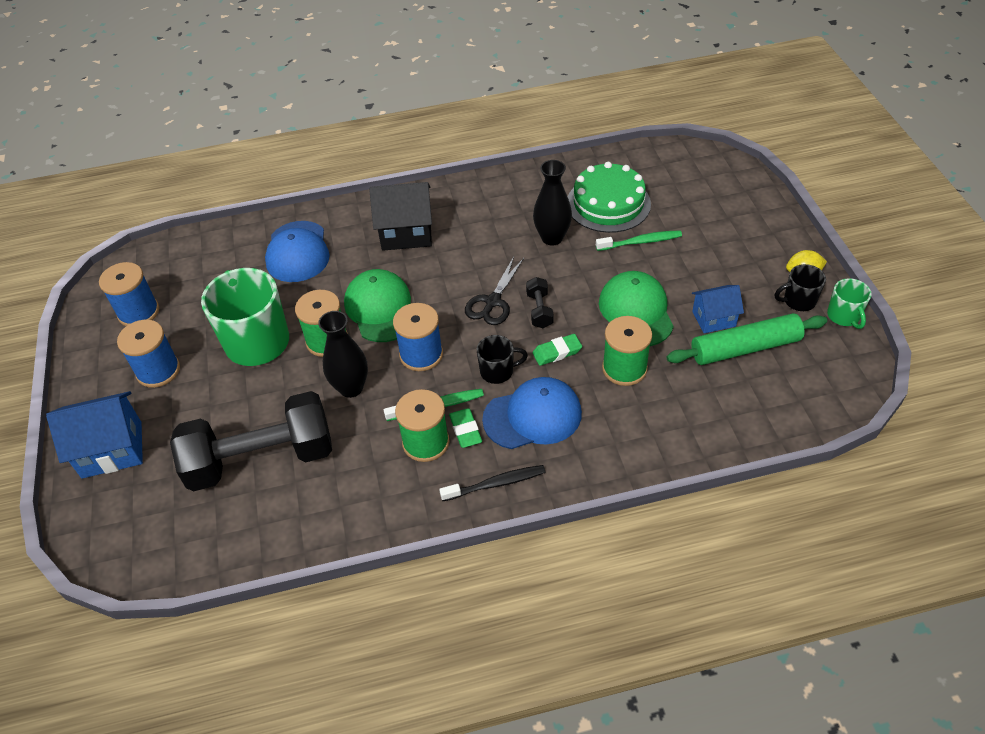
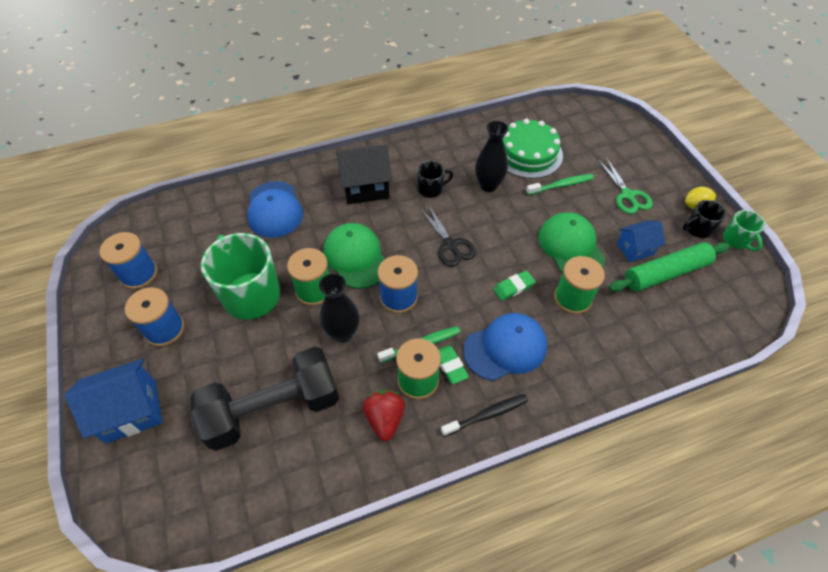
camera: 10 degrees left, 5 degrees up
black scissors [465,257,524,325] -> black scissors turned 45 degrees counterclockwise [421,205,476,267]
black mug [477,335,528,384] -> black mug moved to [417,161,453,198]
black dumbbell [526,277,554,328] -> none
none -> red strawberry [363,390,405,441]
none -> green scissors [598,158,653,214]

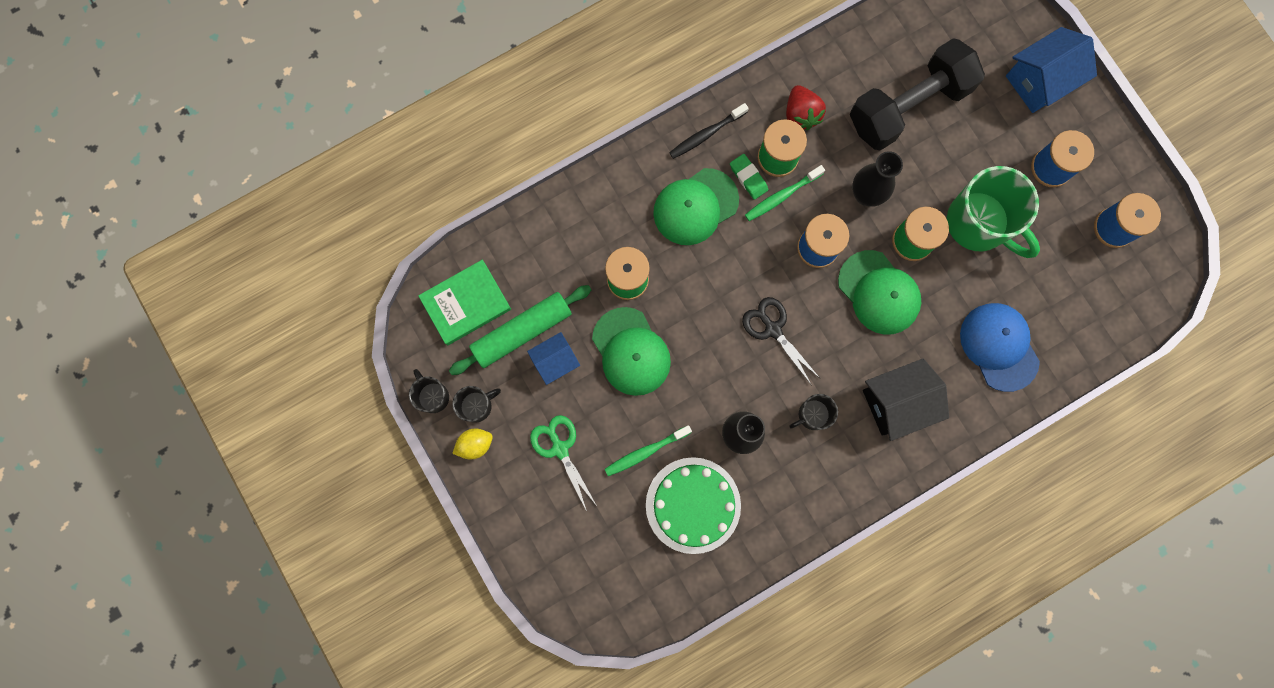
camera: 170 degrees right, 25 degrees up
blue cap [463,313,547,381] -> green cap [653,168,739,245]
green eraser [493,270,536,301] -> none
green mug [723,210,765,251] -> black mug [409,369,449,413]
none -> green book [418,260,511,345]

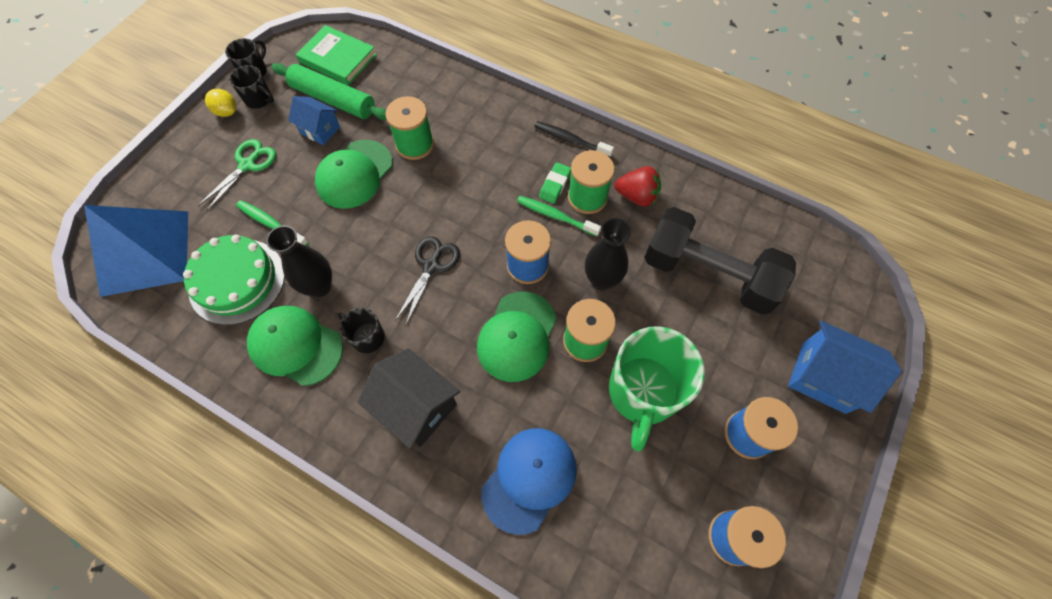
camera: 60 degrees right, 15 degrees down
green cap [653,168,739,245] -> green cap moved to [247,306,343,386]
red strawberry [786,85,826,130] -> red strawberry turned 120 degrees counterclockwise [614,166,661,207]
none -> blue pyramid [84,205,188,297]

